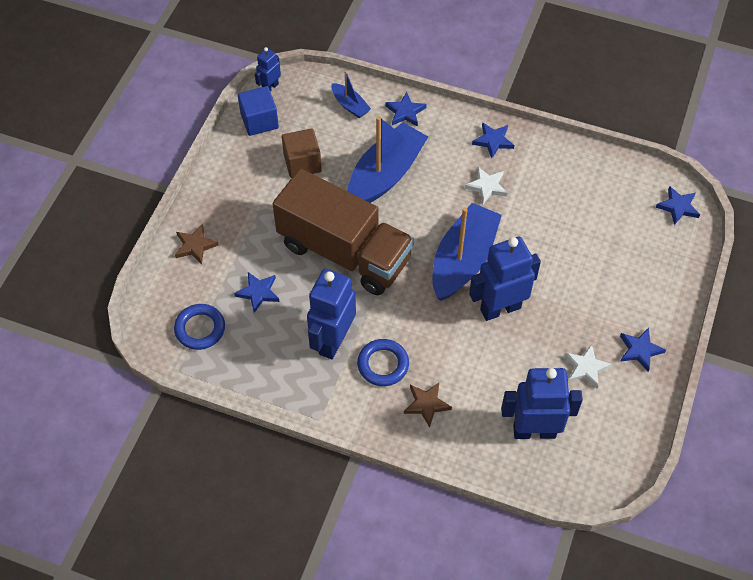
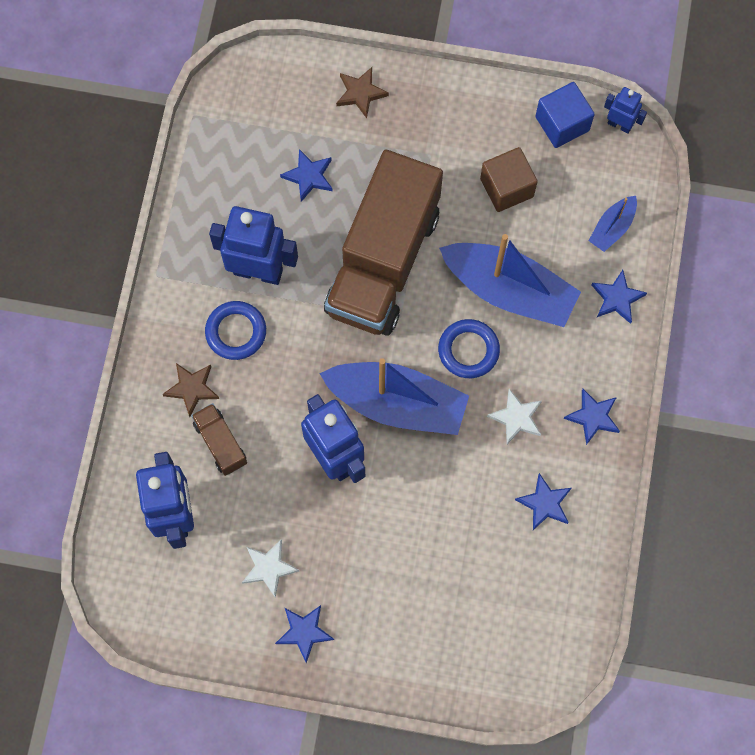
camera: 80 degrees right, 15 degrees up
blue ring [174,304,225,350] -> blue ring moved to [438,319,500,378]
blue star [655,186,700,225] -> blue star moved to [515,473,571,530]
none -> brown truck [191,403,247,476]

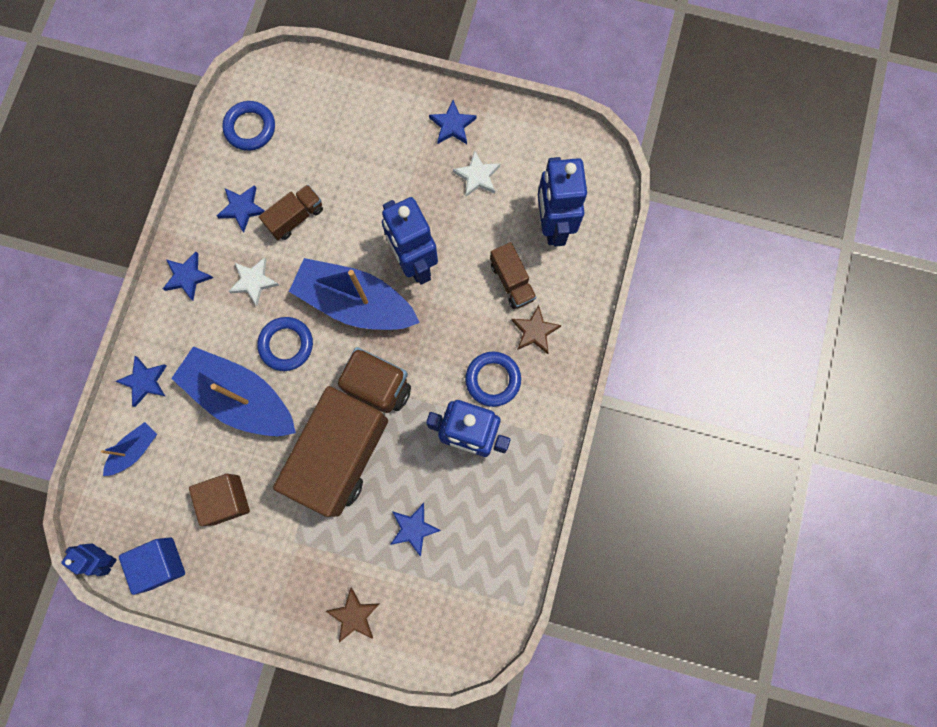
camera: 175 degrees left, 5 degrees up
none -> blue ring [222,101,275,151]
none -> brown truck [259,185,323,240]

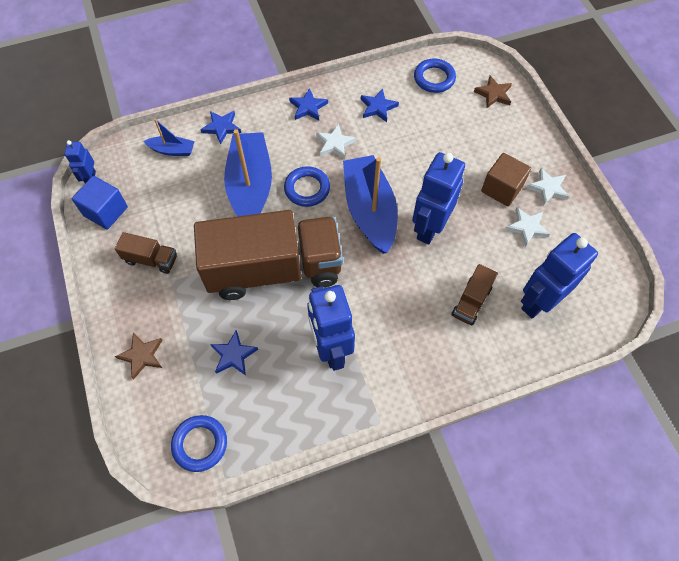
camera: 55 degrees right, 15 degrees down
brown cube [189,474,250,526] -> brown cube moved to [481,153,531,206]
brown truck [259,185,323,240] -> brown truck moved to [115,232,177,274]
blue star [429,100,477,144] -> white star [526,168,570,206]
blue ring [465,352,521,407] -> blue ring moved to [171,415,227,472]
brown star [511,305,562,354] -> brown star moved to [474,76,512,108]

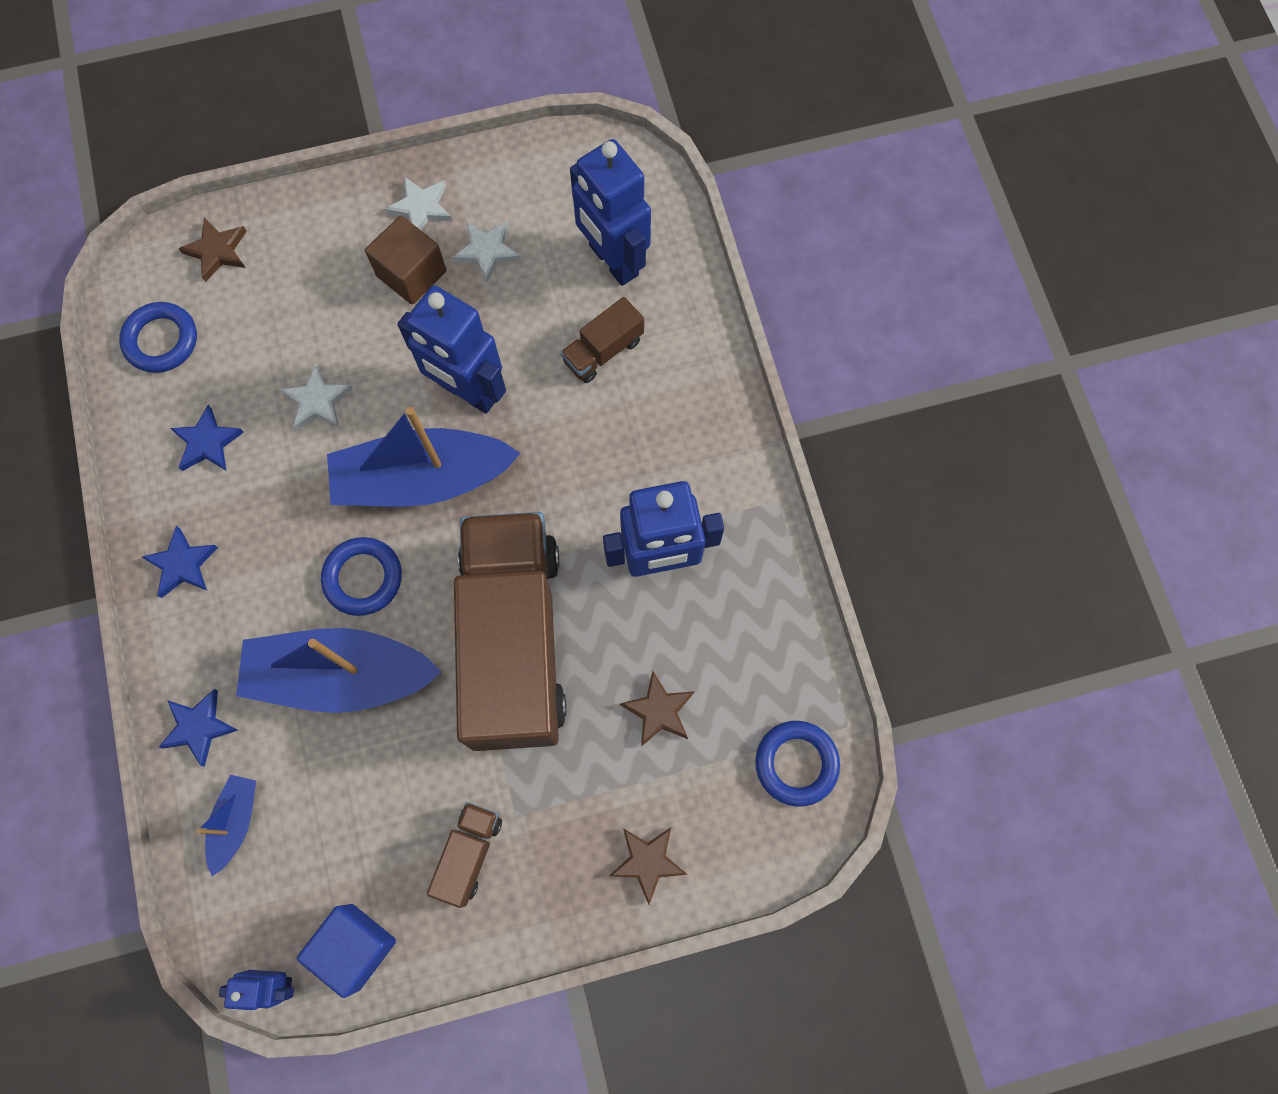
camera: 85 degrees left, 10 degrees up
blue star [210,330,258,376] -> brown star [620,671,695,747]
white star [316,124,356,159] -> white star moved to [280,364,353,430]
brown truck [451,264,498,326] -> brown truck turned 105 degrees clockwise [560,297,644,383]

